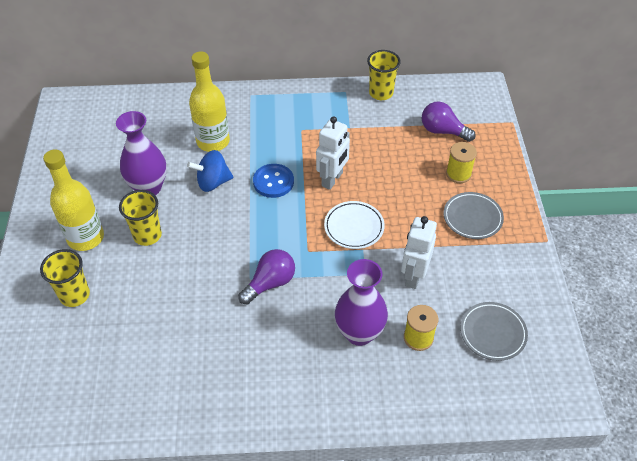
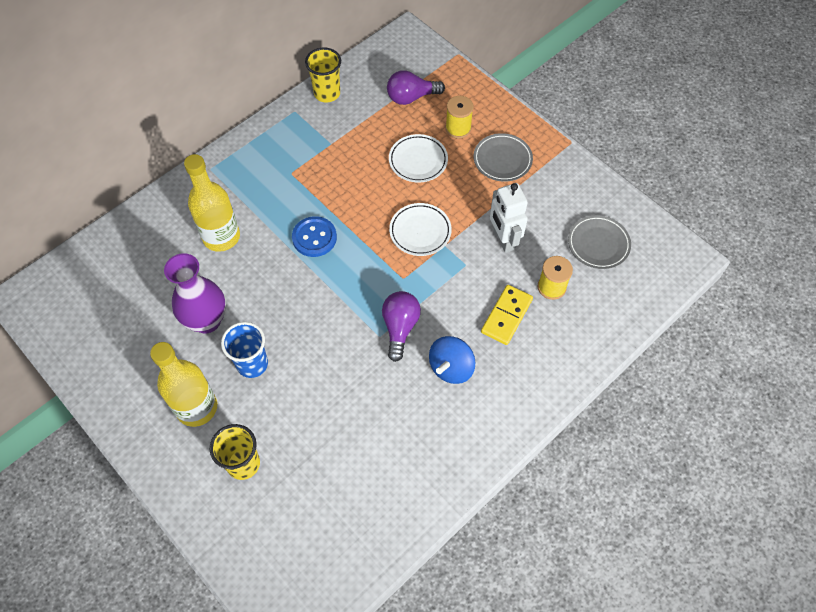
camera: 40 degrees left, 10 degrees up
yellow cup [119,190,162,246] -> blue cup [221,322,268,378]
blue spinning top [187,150,234,192] -> blue spinning top moved to [429,336,476,384]
white robot [316,116,350,190] -> none
purple vase [335,259,388,346] -> yellow domino [481,285,533,345]
none -> white plate [389,134,448,183]

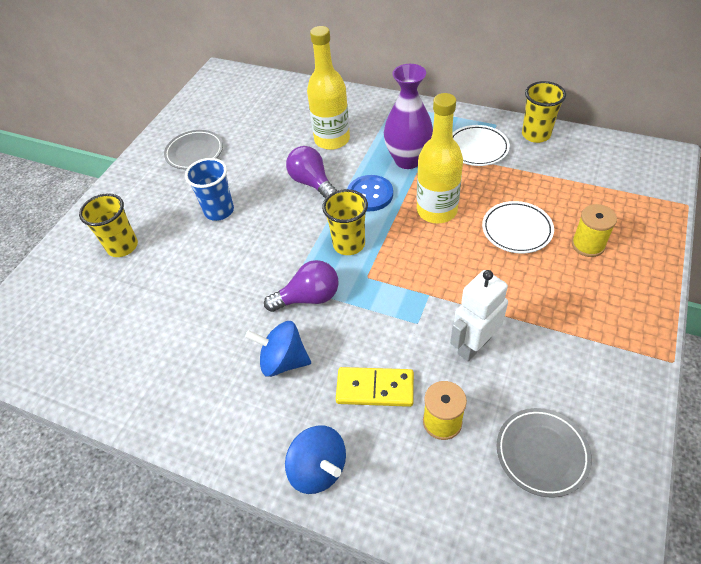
camera: 70 degrees right, 10 degrees down
yellow bottle [150,342,217,427] -> yellow bottle moved to [417,93,463,223]
purple vase [164,253,226,333] -> purple vase moved to [384,64,433,169]
purple light bulb [387,70,445,105] -> purple light bulb moved to [286,146,337,199]
white plate [389,203,452,256] -> white plate moved to [453,125,510,166]
grey plate [473,133,533,182] -> grey plate moved to [164,130,223,170]
none -> blue spinning top [285,426,346,494]
none -> yellow cup [322,189,368,255]

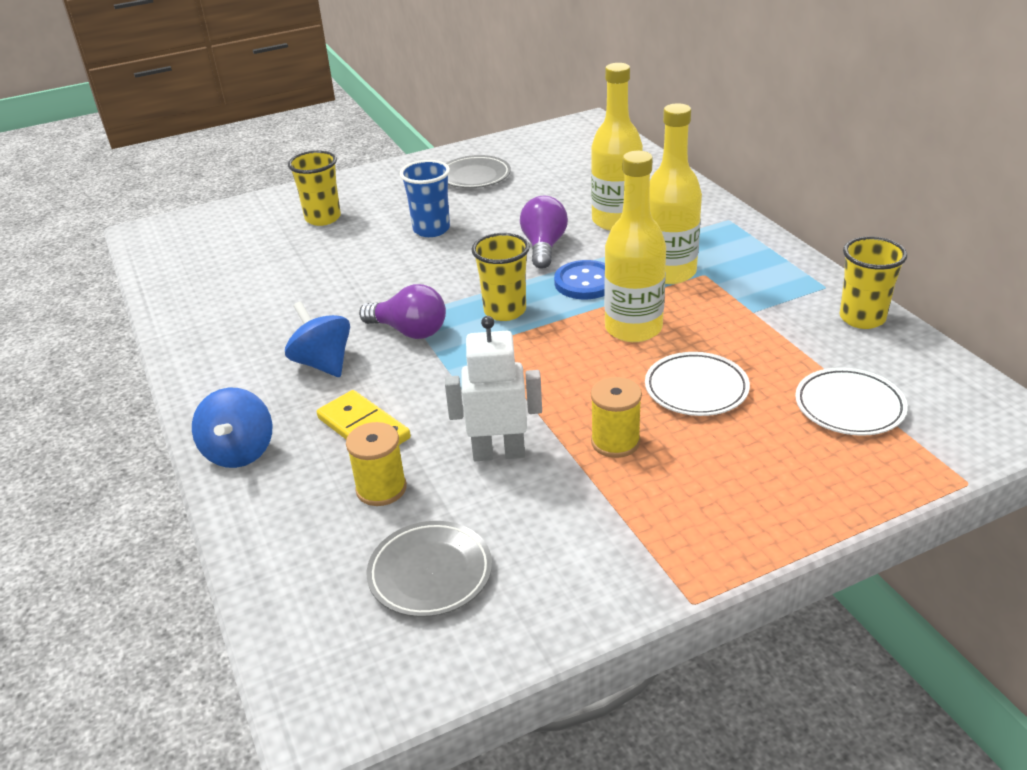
camera: 40 degrees right, 15 degrees down
purple vase [384,64,433,169] -> yellow bottle [650,103,702,284]
white plate [453,125,510,166] -> white plate moved to [795,367,908,436]
yellow spool [572,204,617,257] -> yellow spool moved to [591,377,642,458]

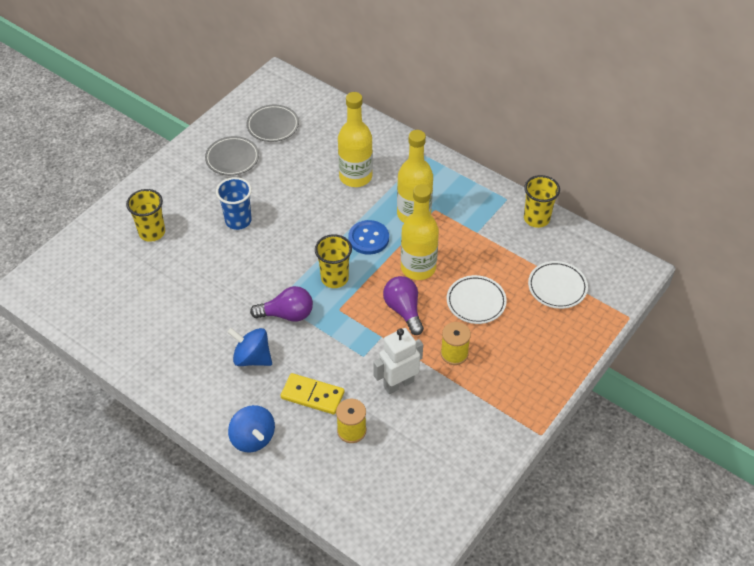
camera: 30 degrees left, 15 degrees up
grey plate [367,521,492,617] -> grey plate moved to [246,105,299,142]
purple light bulb [520,196,568,269] -> purple light bulb moved to [383,276,424,335]

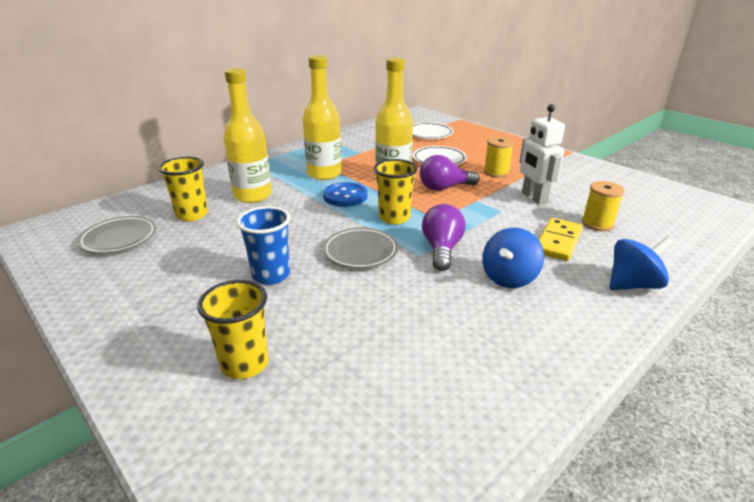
camera: 80 degrees left, 20 degrees down
grey plate [205,136,259,176] -> grey plate moved to [323,228,398,269]
yellow cup [524,175,560,228] -> yellow cup moved to [158,157,208,221]

